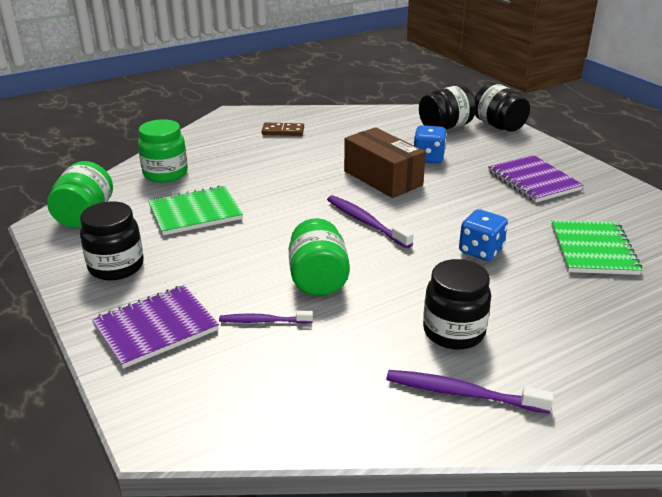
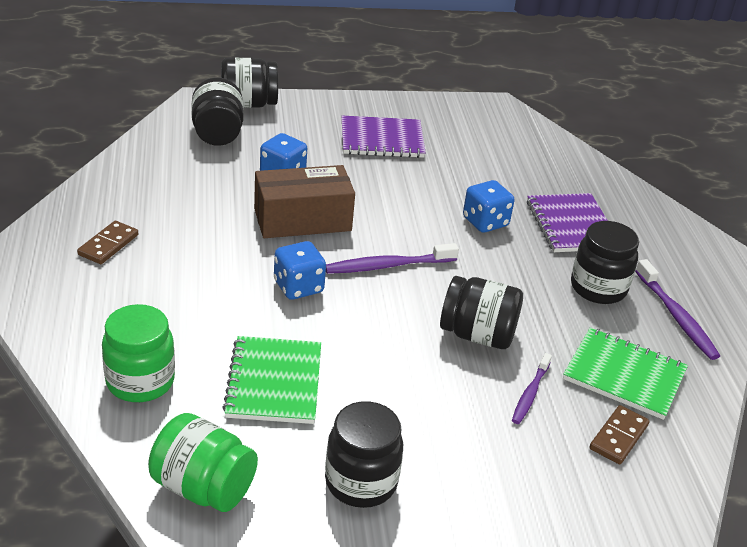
camera: 70 degrees left, 5 degrees up
purple notebook [92,285,219,369] -> purple notebook moved to [527,193,608,252]
green jar [289,218,350,296] -> black jar [440,276,523,349]
purple toothbrush [386,370,554,413] -> purple toothbrush turned 60 degrees counterclockwise [635,259,720,360]
green notebook [551,220,642,275] -> green notebook moved to [563,327,688,420]
none -> blue dice [274,241,326,300]
none -> brown domino [589,405,649,465]

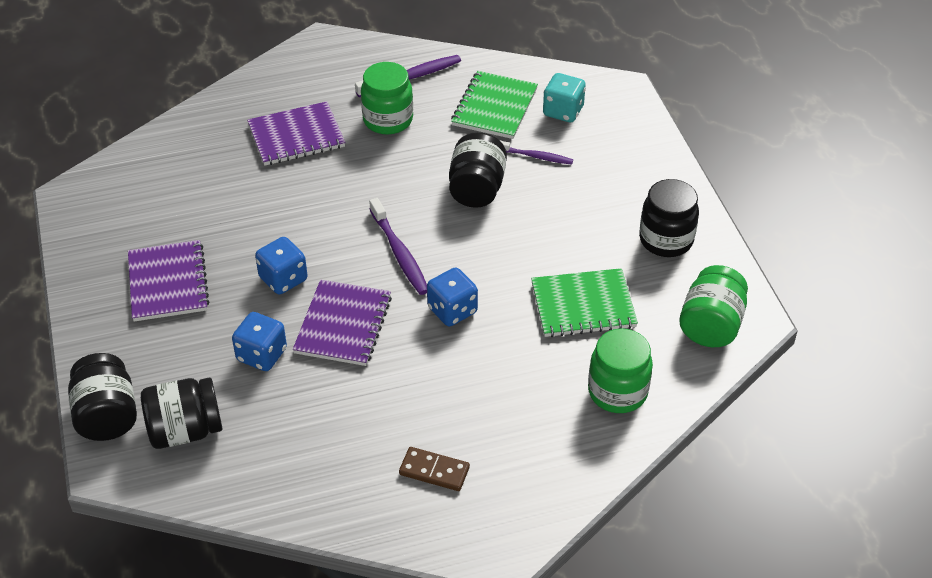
camera: 95 degrees left, 10 degrees up
brown box [254,165,355,238] -> purple notebook [293,279,392,366]
blue dice [463,180,514,233] -> blue dice moved to [255,237,307,295]
black jar [571,221,639,304] -> green jar [361,62,413,135]
brown domino [589,405,649,465] -> turquoise dice [543,73,586,122]

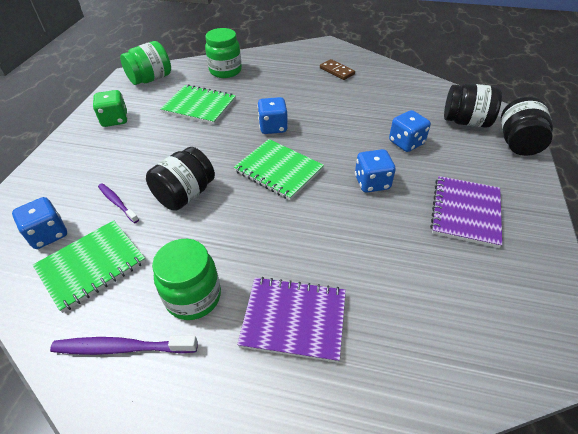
camera: 150 degrees left, 0 degrees up
purple notebook [293,279,392,366] -> none
purple toothbrush [369,198,427,295] -> green notebook [234,139,324,200]
turquoise dice [543,73,586,122] -> blue dice [12,197,67,249]
black jar [639,179,699,257] -> green dice [93,90,128,127]

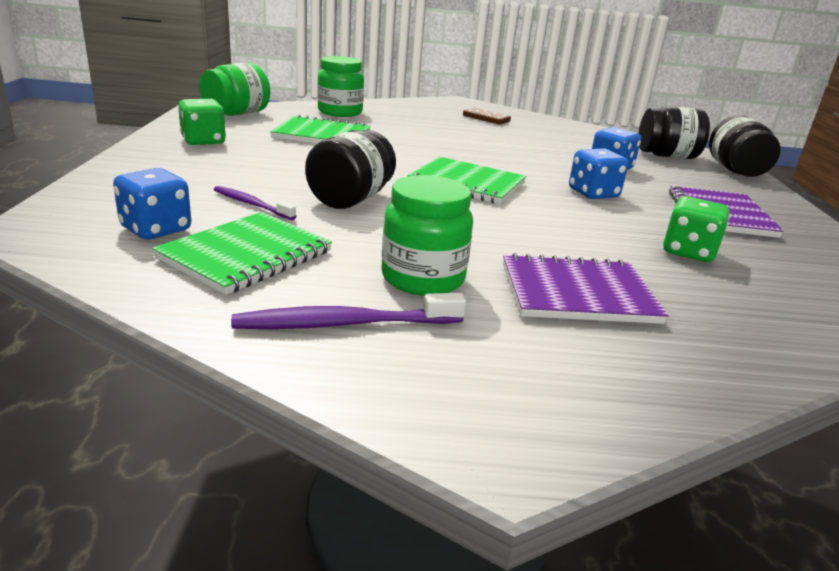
camera: 15 degrees left, 20 degrees down
blue dice [257,97,288,134] -> none
none -> green dice [663,196,730,262]

